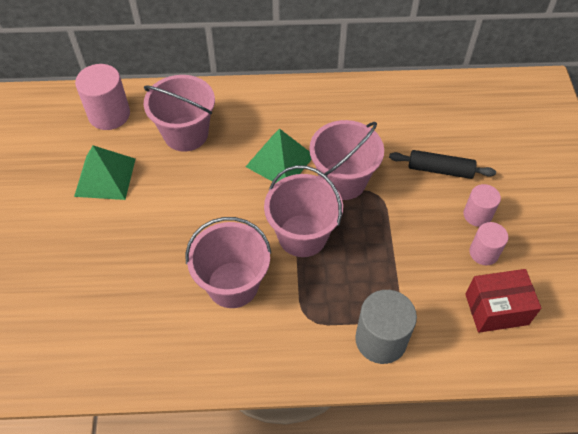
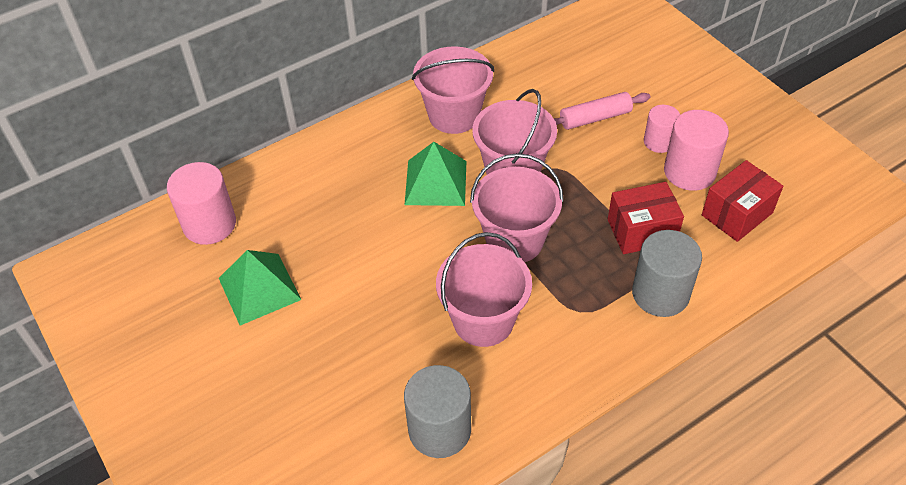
camera: 30 degrees left, 5 degrees down
pink bucket [144,75,215,152] -> pink bucket moved to [412,46,494,134]
black rolling pin [389,150,496,179] -> pink rolling pin [554,92,650,130]
pink cylinder [469,222,508,265] -> pink cylinder [664,110,729,191], size x1.62
none -> grey cylinder [404,365,471,458]
none -> red box [608,182,684,254]

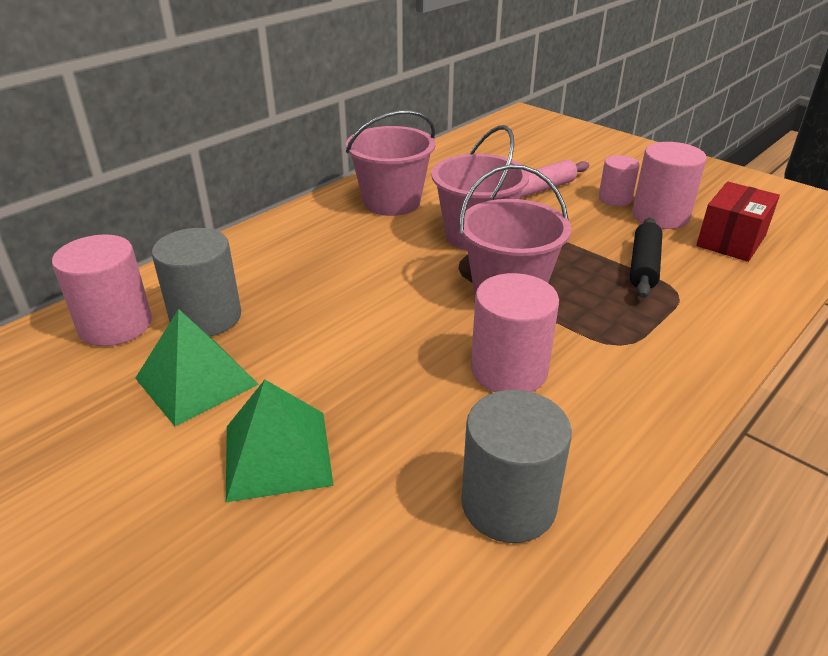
camera: 15 degrees left, 15 degrees down
green pyramid [405,142,466,206] -> green pyramid moved to [226,380,334,502]
pink bucket [436,232,532,347] -> pink cylinder [471,273,559,392]
red box [608,182,684,254] -> black rolling pin [630,218,662,298]
grey cylinder [632,230,702,317] -> grey cylinder moved to [152,228,241,336]

